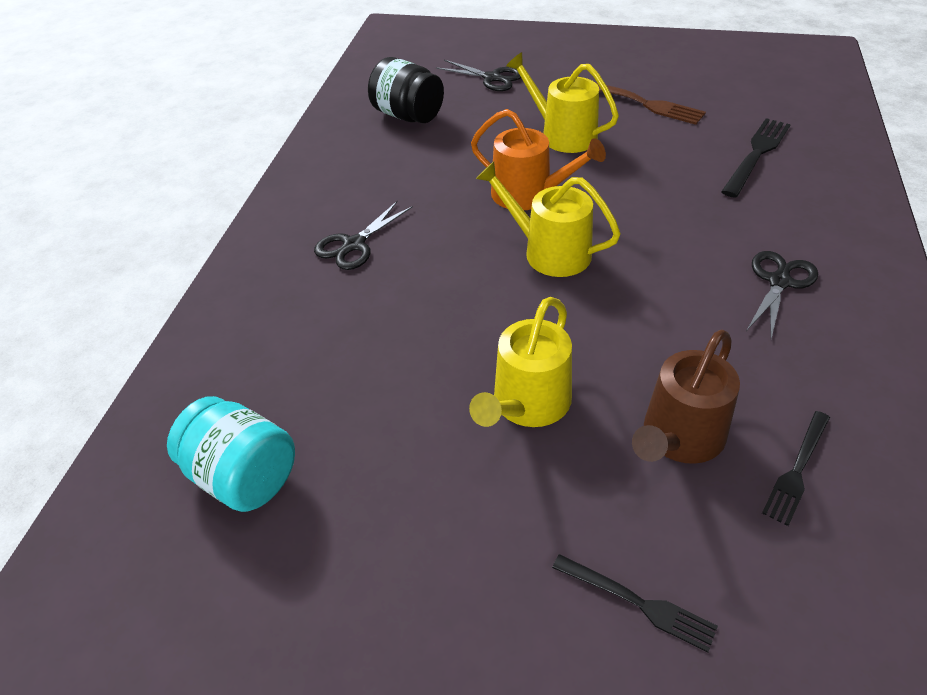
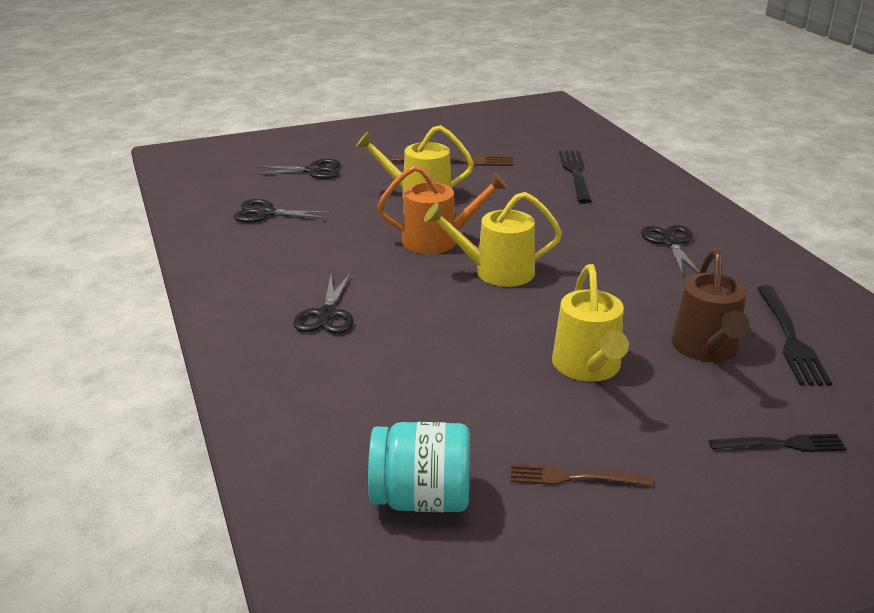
camera: 35 degrees left, 15 degrees down
black jar [368,57,444,123] -> black scissors [233,199,332,223]
black fork [762,411,830,526] -> black fork [757,286,832,386], size x1.52
none -> brown fork [511,464,653,486]

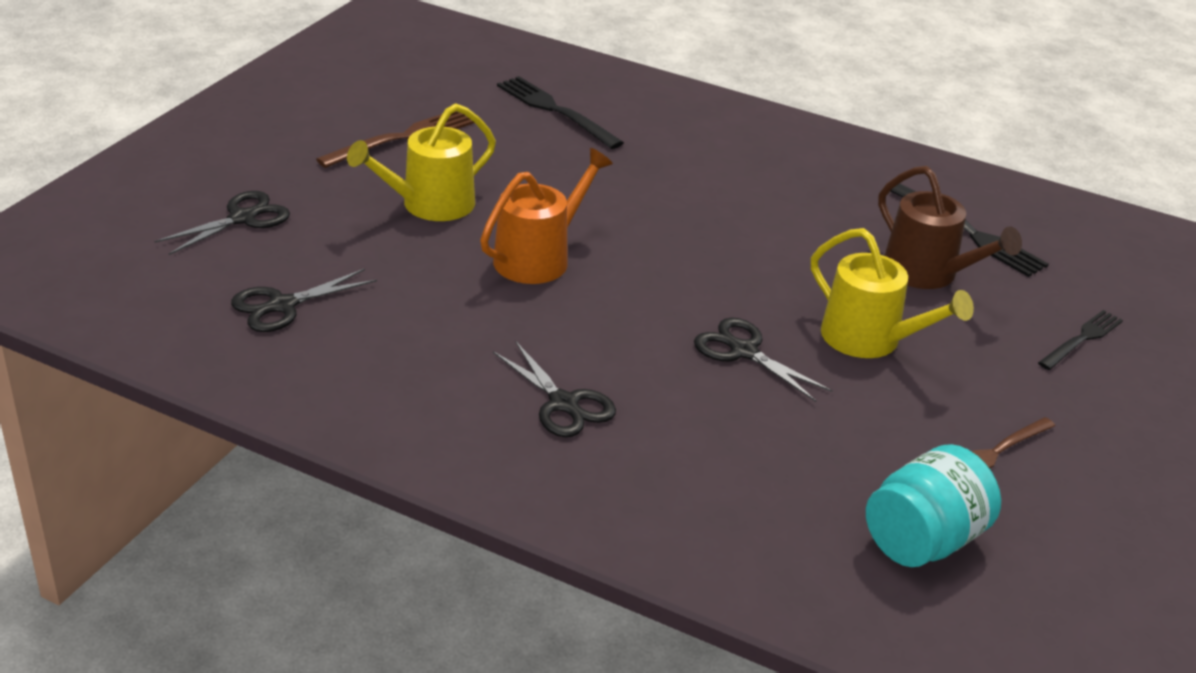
camera: 45 degrees left, 5 degrees up
yellow watering can [424,192,562,287] -> none
black scissors [641,225,699,275] -> black scissors moved to [694,317,833,402]

